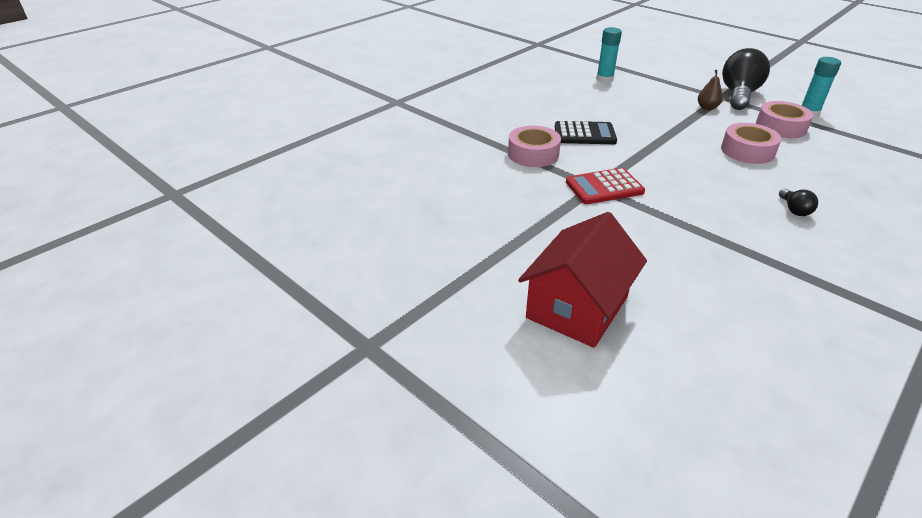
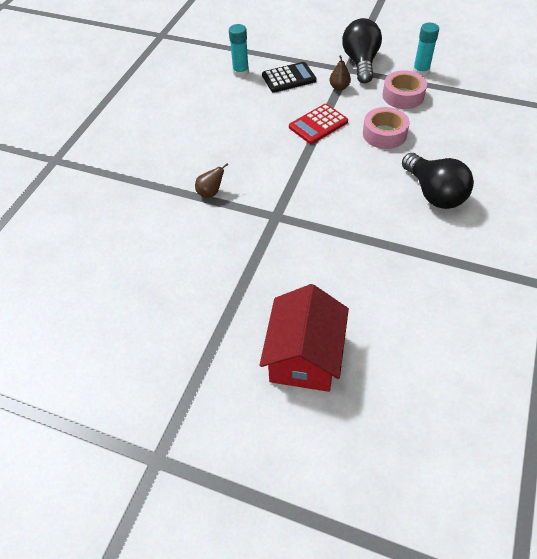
camera: 20 degrees left, 15 degrees up
pink tape [508,126,561,167] -> brown pear [195,163,228,198]
black calculator [555,121,617,144] -> black calculator moved to [262,62,316,93]
red calculator [566,168,645,204] -> red calculator moved to [289,104,348,144]
black light bulb [779,189,818,216] -> black light bulb [402,153,474,209], size x2.24

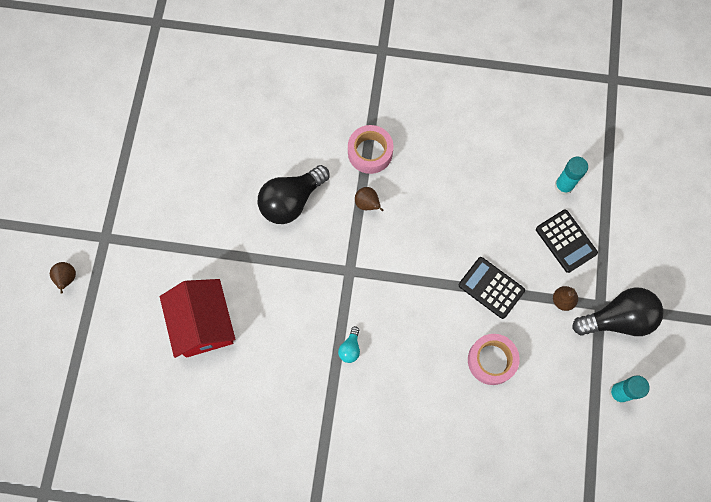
camera: 75 degrees right, 20 degrees up
red house [259,284,349,392] -> red house turned 75 degrees clockwise [160,279,235,358]
red calculator [289,104,348,144] -> black calculator [459,257,525,319]
pink tape [383,70,427,109] -> pink tape moved to [348,125,393,174]
black light bulb [402,153,474,209] -> black light bulb moved to [258,165,329,224]
none -> brown pear [50,262,76,294]
none -> turquoise light bulb [338,326,360,363]

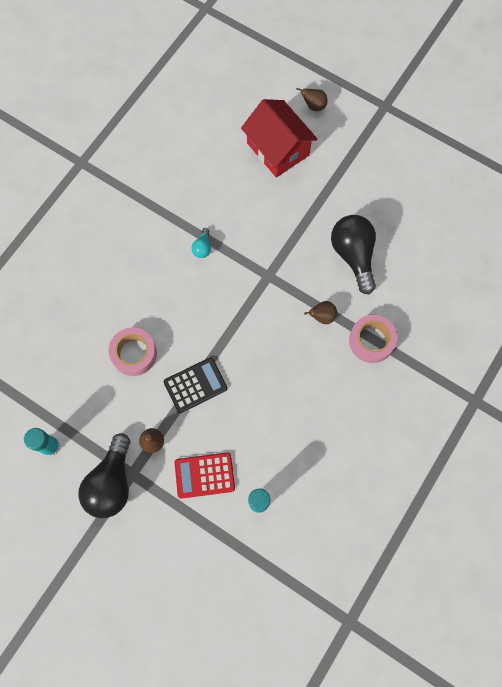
camera: 115 degrees right, 0 degrees up
brown pear [50,262,76,294] -> brown pear moved to [296,88,328,111]
red house [160,279,235,358] -> red house turned 45 degrees clockwise [241,99,318,178]
turquoise light bulb [338,326,360,363] -> turquoise light bulb turned 120 degrees counterclockwise [191,228,211,258]
black calculator [536,210,598,273] -> red calculator [175,453,235,499]

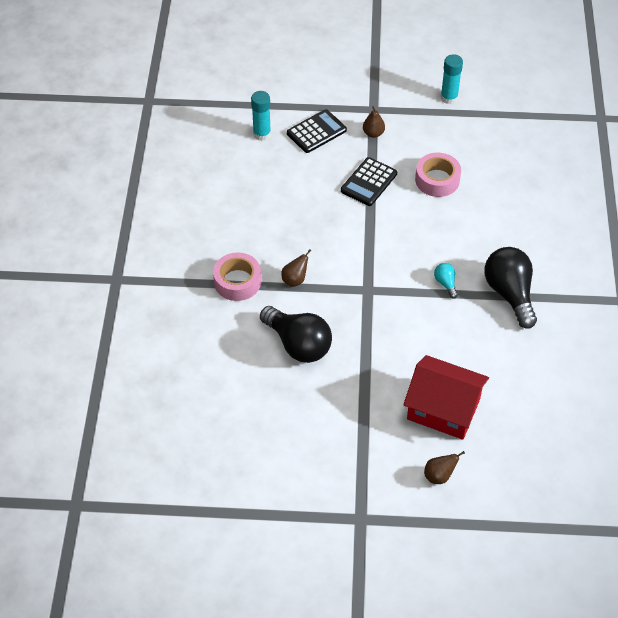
camera: 150 degrees right, 20 degrees down
black light bulb [79,433,130,518] -> black light bulb moved to [484,247,537,329]
red calculator [175,453,235,499] -> black calculator [287,109,347,153]

